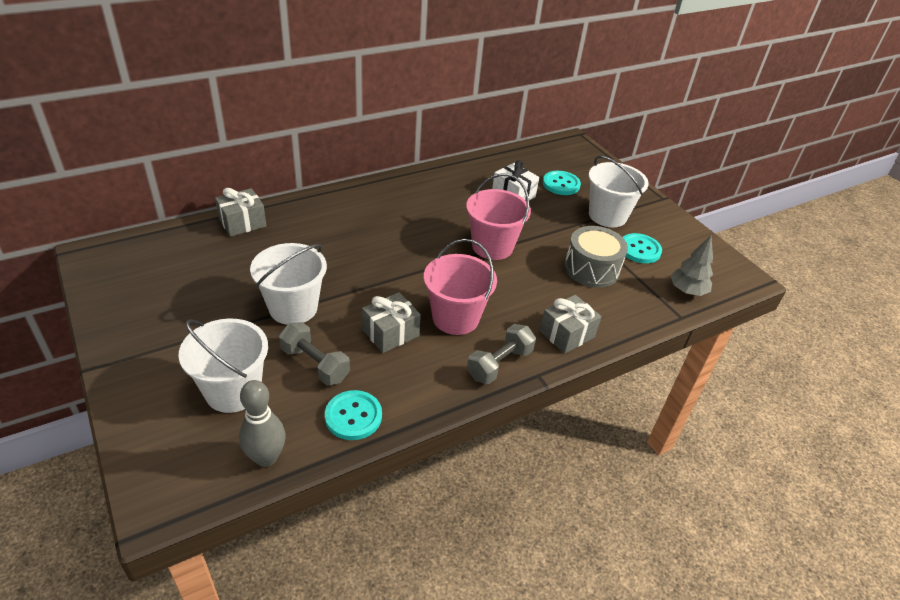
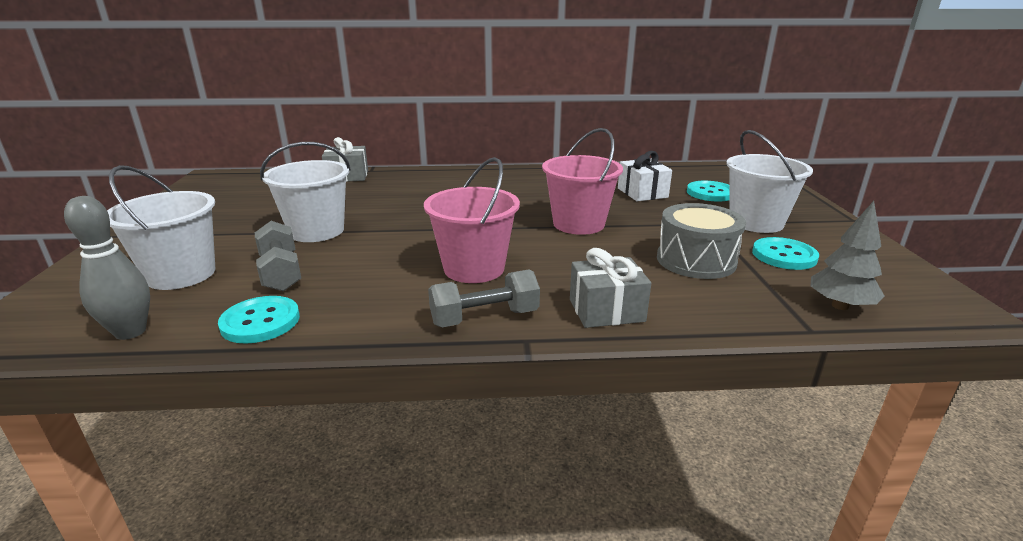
camera: 30 degrees right, 15 degrees down
grey gift [362,292,421,353] -> none

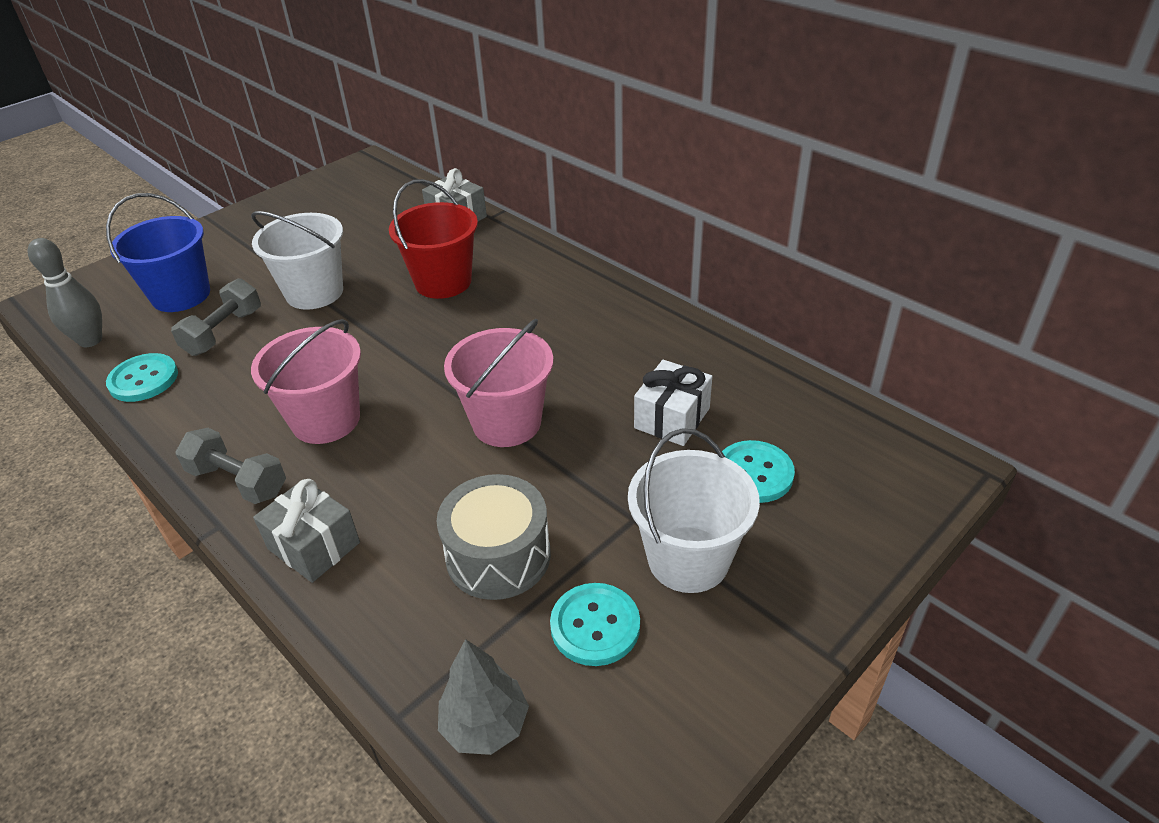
camera: 50 degrees right, 15 degrees up
white bucket [107,165,215,290] -> blue bucket [106,193,210,312]
none -> red bucket [389,179,478,299]

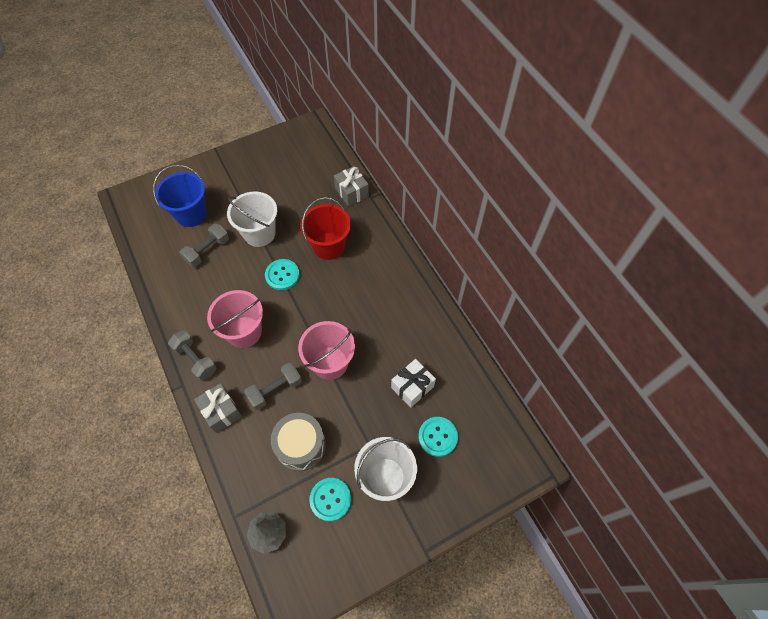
camera: 15 degrees right, 20 degrees up
grey bowling pin [28,238,102,347] -> none
turquoise button [106,353,178,402] -> turquoise button moved to [265,259,300,290]
none -> grey dumbbell [244,362,302,410]

